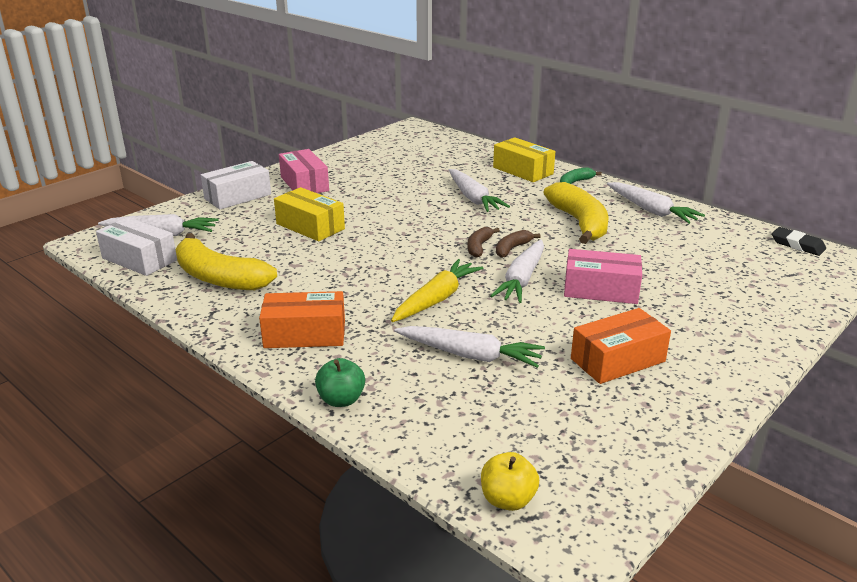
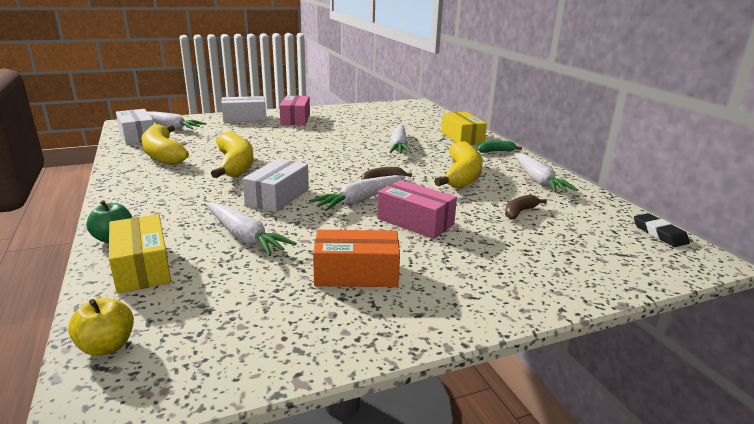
camera: 25 degrees right, 5 degrees down
orange box [259,291,345,348] -> none
yellow box [274,187,345,241] -> yellow box moved to [109,214,171,294]
yellow carrot [391,259,483,322] -> white box [242,159,309,212]
brown banana [467,227,500,258] -> brown banana moved to [505,195,547,219]
none -> yellow banana [211,132,254,178]

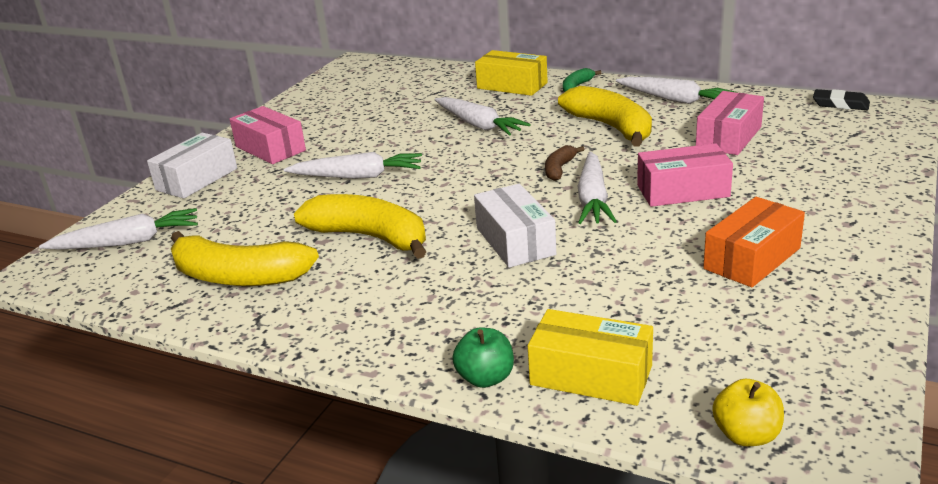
camera: 40 degrees left, 5 degrees up
white box [116,109,154,145] -> none
white carrot [206,203,297,256] -> white carrot moved to [284,152,422,179]
brown banana [505,195,547,219] -> pink box [696,91,764,155]

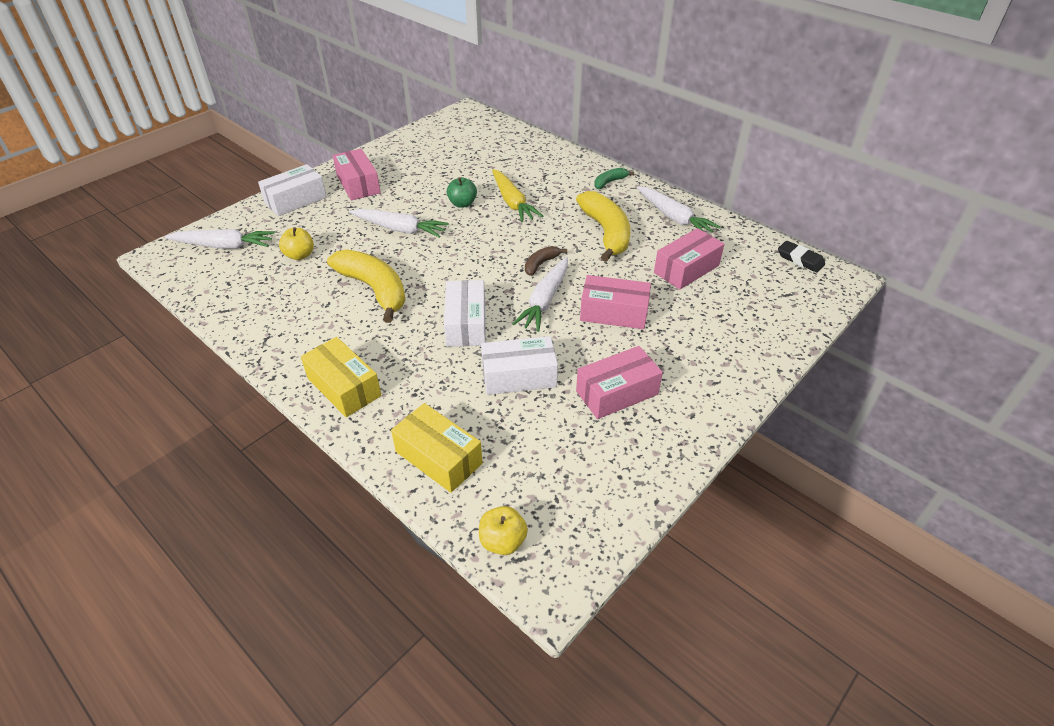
camera: 15 degrees right, 15 degrees up
yellow banana [171,231,319,286] -> none
white carrot [435,97,531,135] -> yellow carrot [492,169,543,222]
green apple [452,327,514,388] -> green apple moved to [447,177,477,208]
yellow box [475,50,548,96] -> yellow box moved to [301,337,381,417]
orange box [703,197,805,287] -> pink box [576,346,663,419]
none -> yellow apple [279,227,314,260]
none -> white box [481,336,558,395]

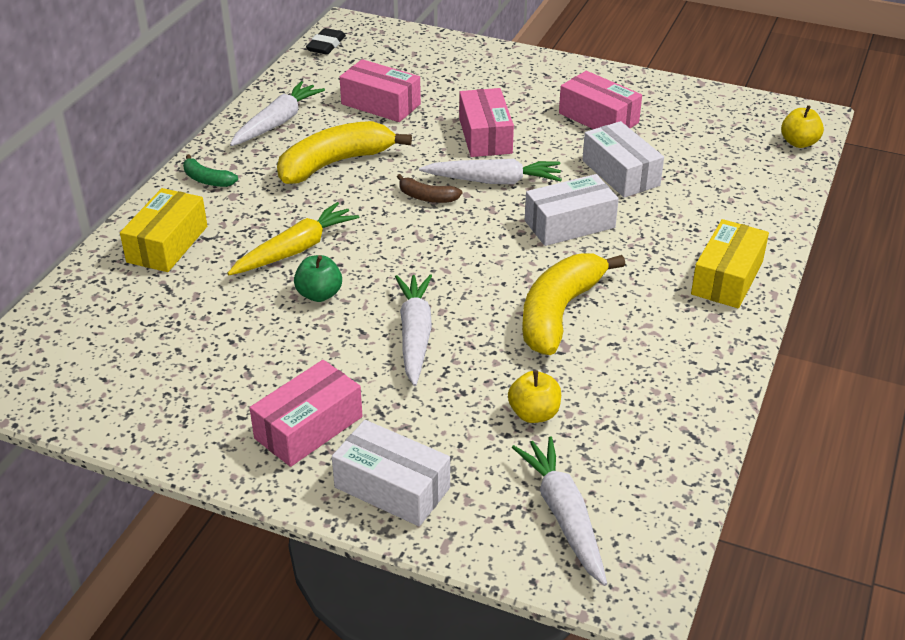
camera: 110 degrees left, 5 degrees down
yellow box [391,403,482,493] -> yellow box moved to [120,188,207,272]

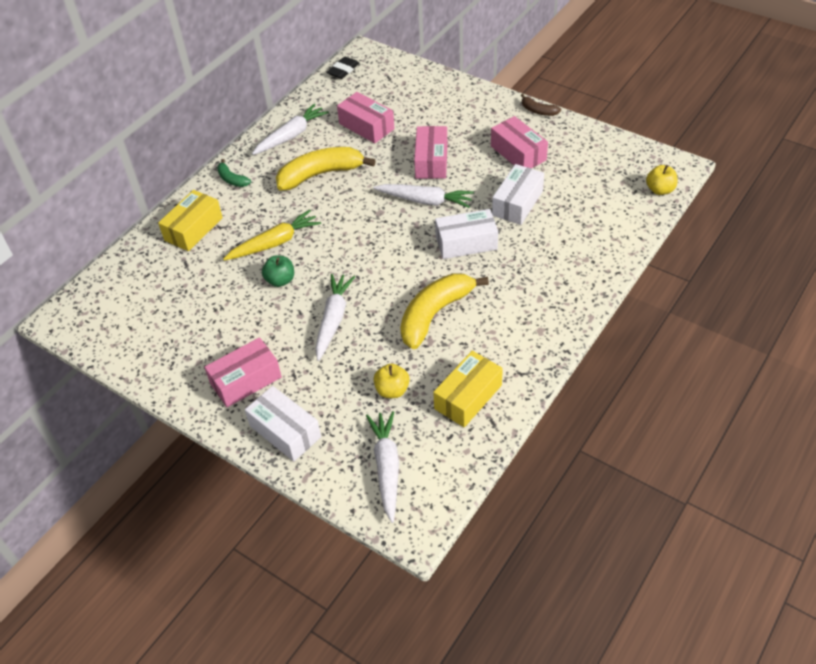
camera: 15 degrees right, 10 degrees up
brown banana [397,174,462,203] -> brown banana moved to [521,94,561,116]
white box [583,121,664,198] -> white box turned 45 degrees clockwise [492,164,544,225]
yellow box [691,219,769,308] -> yellow box moved to [433,351,503,427]

